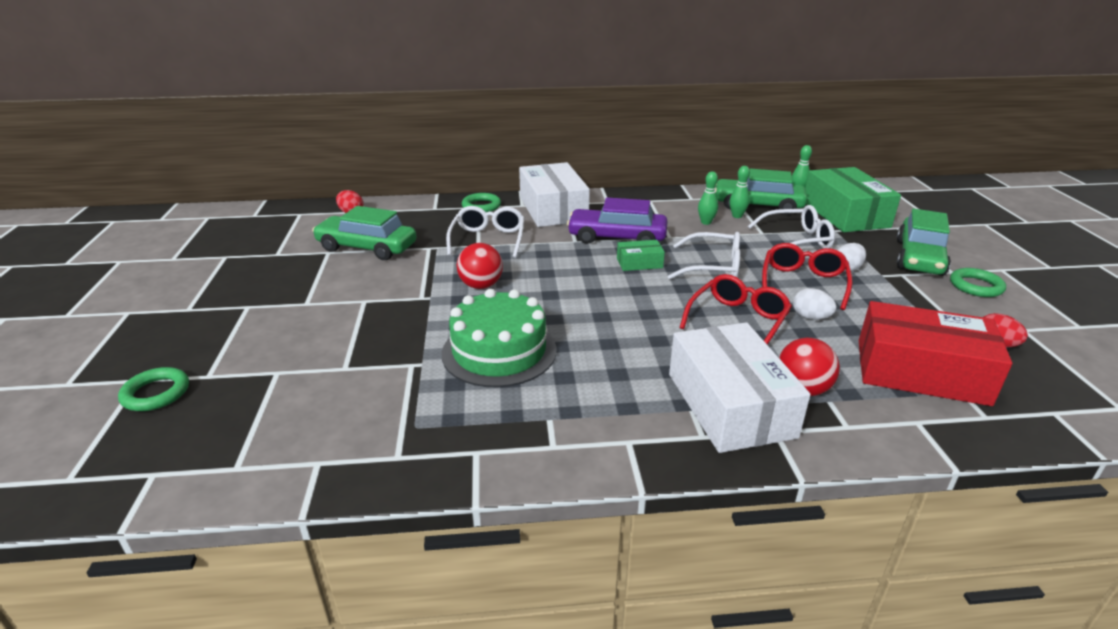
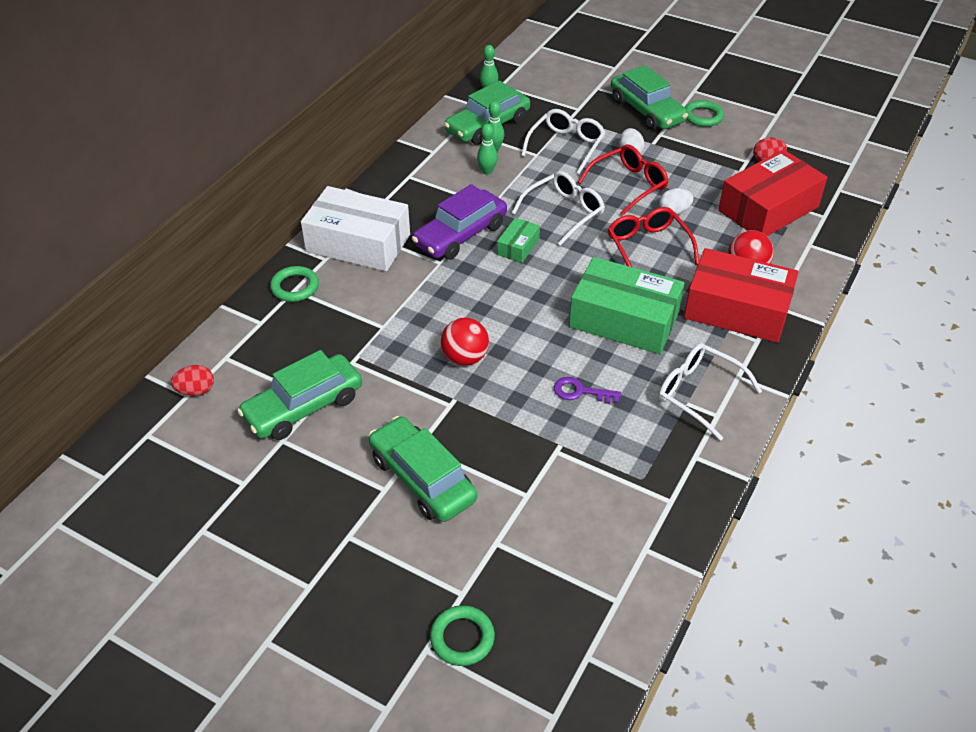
camera: 55 degrees left, 15 degrees up
green cake [442,289,557,387] -> purple key [554,377,621,404]
white glasses [446,206,525,258] -> white glasses moved to [658,343,762,441]
white box [669,322,811,453] -> red box [684,248,799,343]
red glasses [762,243,852,310] -> red glasses turned 90 degrees clockwise [578,145,669,216]
green box [805,167,901,232] -> green box moved to [569,257,685,354]
none -> green car [369,416,477,522]

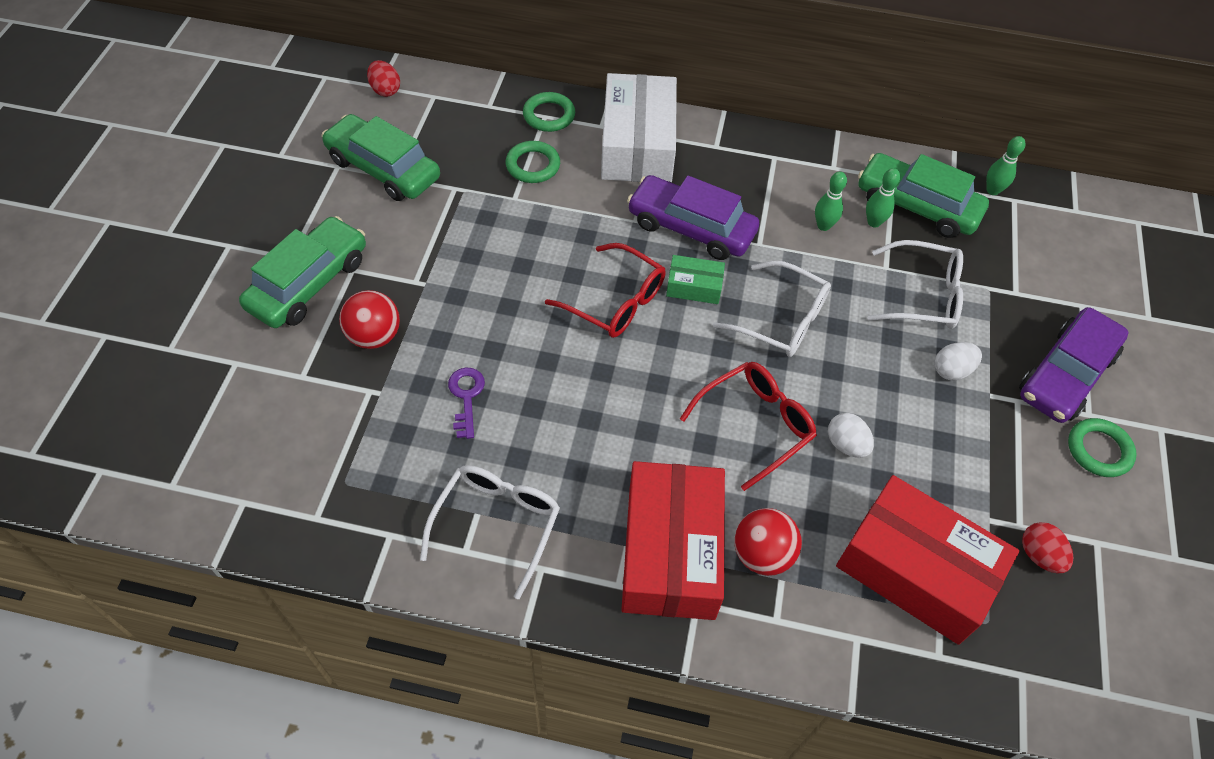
camera: 70 degrees right, 10 degrees up
green ring [430,605,495,666] -> green ring moved to [506,141,560,183]
red ball [441,318,489,366] -> red ball moved to [339,290,400,349]
green box [569,257,685,354] -> none
red glasses [578,145,669,216] -> red glasses moved to [545,243,666,338]
green car [611,65,688,130] -> purple car [1019,307,1128,423]

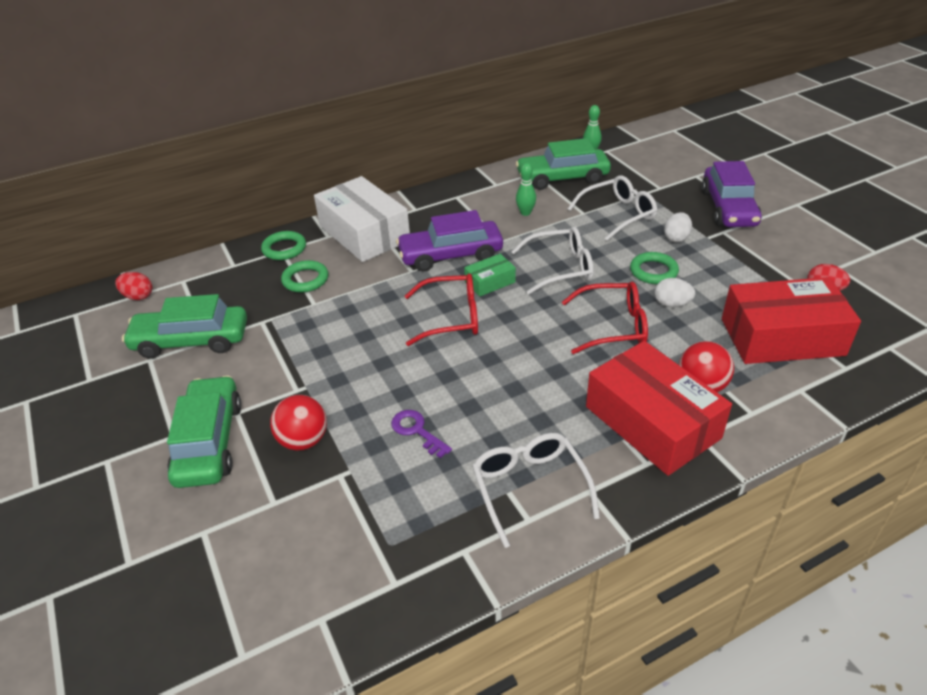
camera: 35 degrees left, 15 degrees down
red glasses [680,362,817,491] -> red glasses turned 75 degrees clockwise [562,282,648,354]
green bowling pin [866,168,900,227] -> none
green ring [1068,418,1137,477] -> green ring moved to [630,252,679,284]

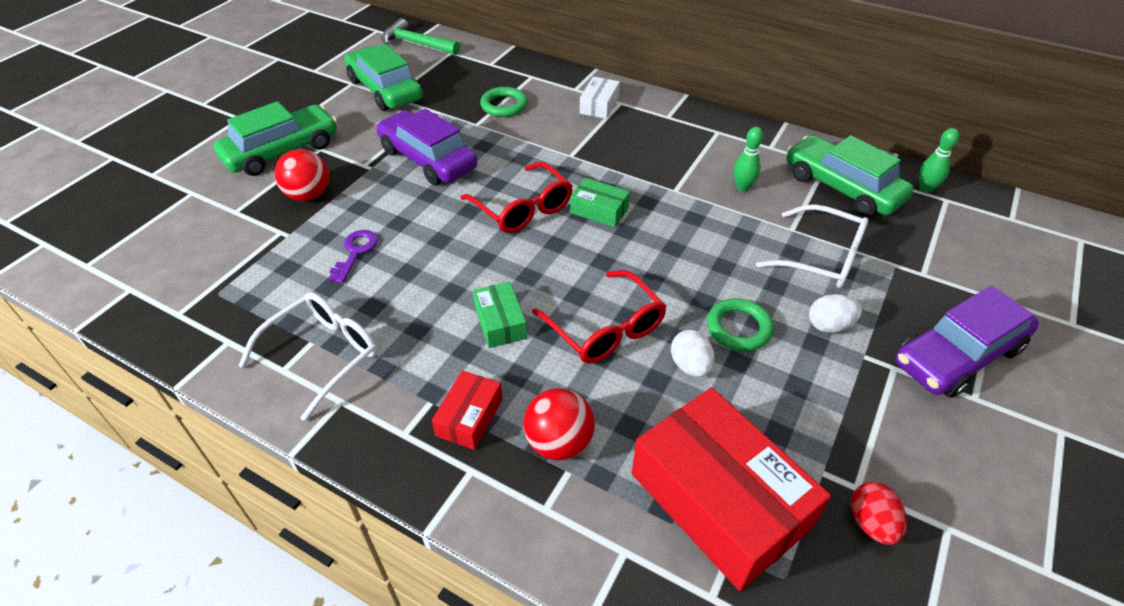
camera: 55 degrees right, 5 degrees up
red egg [115,272,152,300] -> green hammer [382,18,460,55]
green ring [261,231,306,260] -> none
white box [314,176,410,262] -> white box [580,77,620,119], size x0.46
purple car [396,210,503,272] -> purple car moved to [376,109,477,185]
white glasses [511,227,594,295] -> none
red box [586,341,732,476] -> red box [432,371,502,450], size x0.46
none -> green box [473,282,527,348]

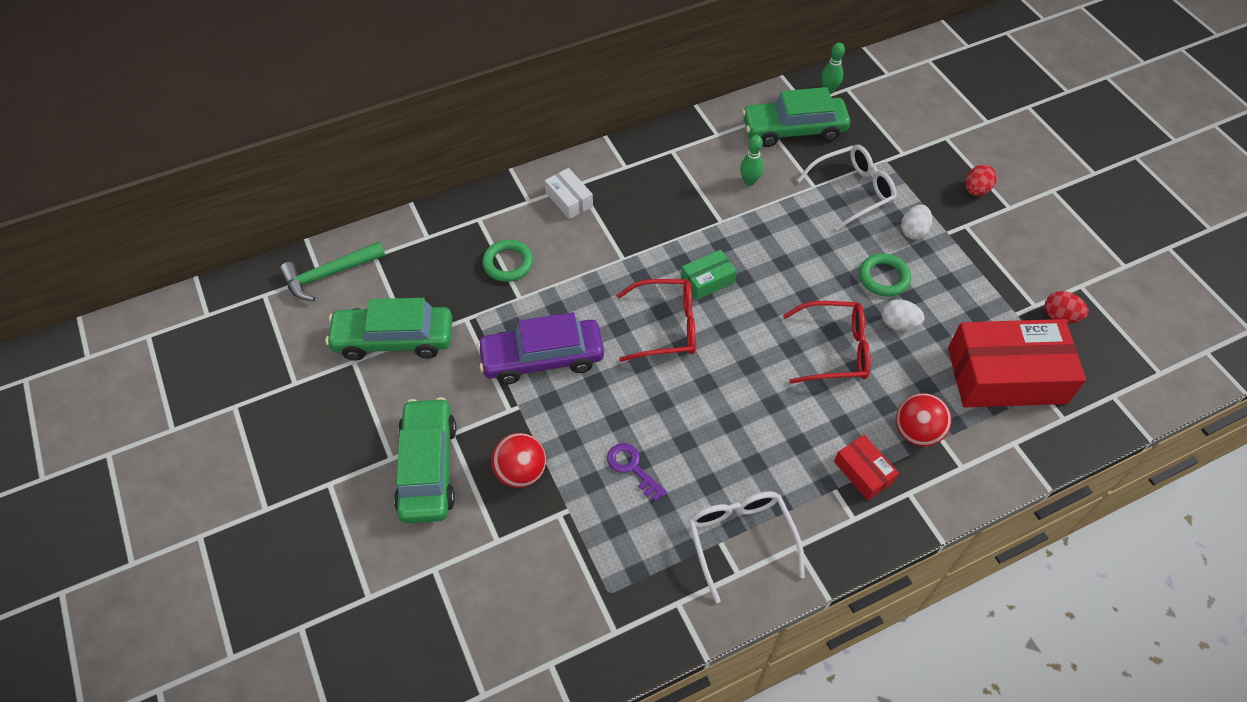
camera: 55 degrees left, 10 degrees up
green box [473,282,527,348] -> none
purple car [895,285,1039,398] -> red egg [965,165,997,196]

